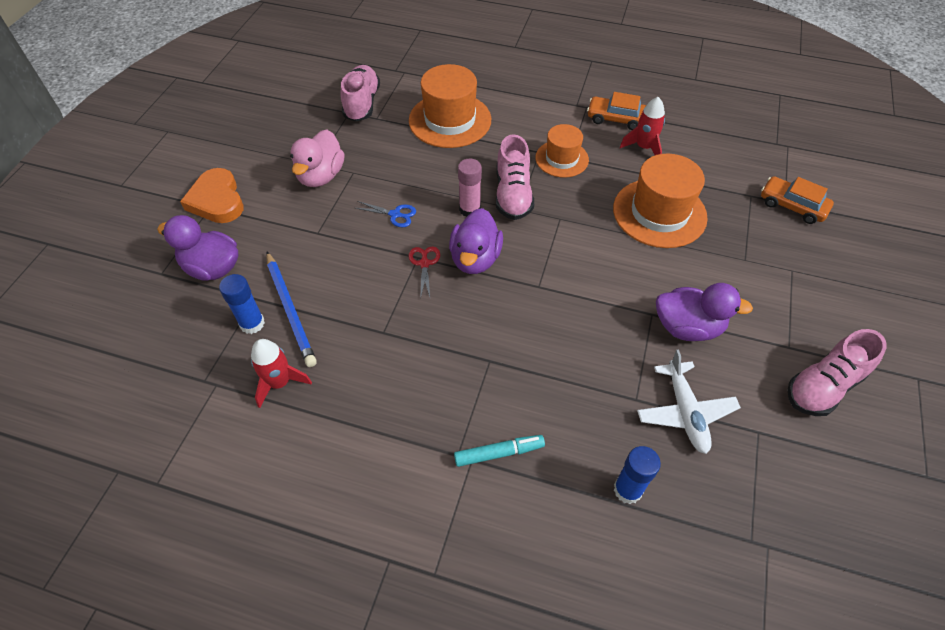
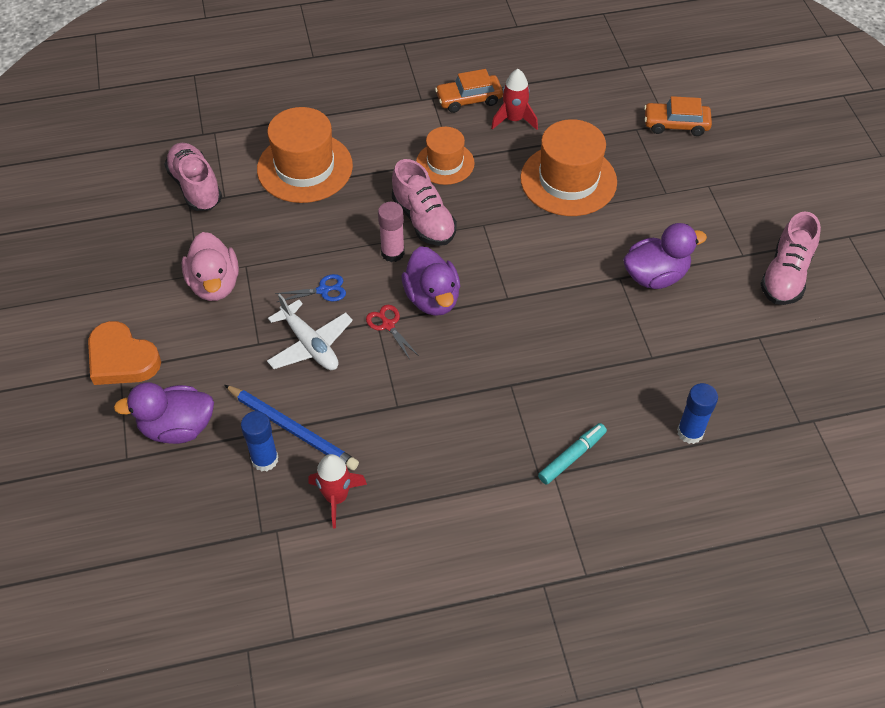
camera: 30 degrees left, 0 degrees up
white plane [637,349,741,454] -> white plane moved to [267,294,353,370]

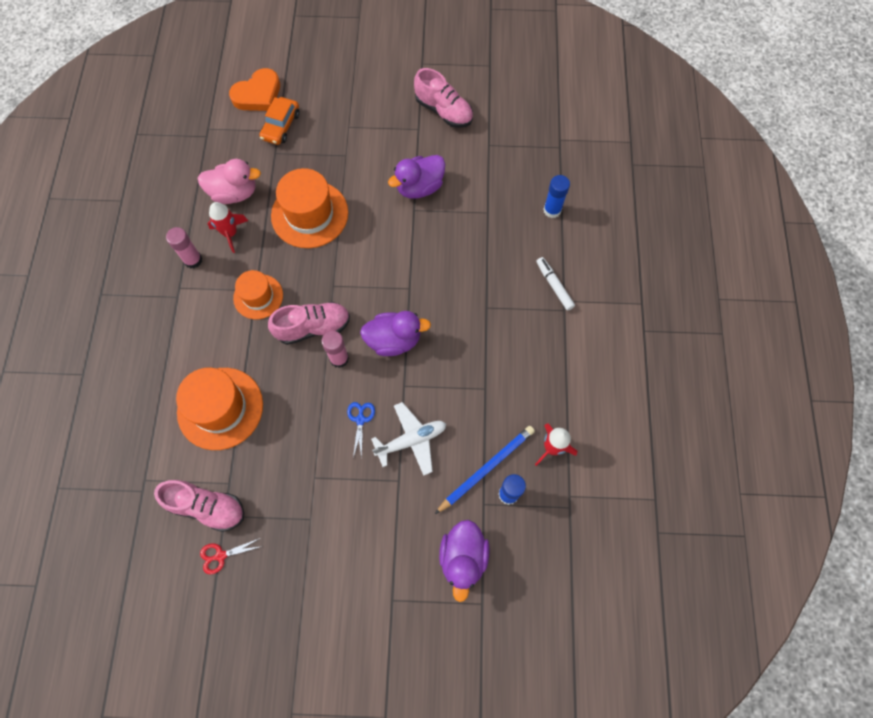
camera: 75 degrees left, 15 degrees up
orange heart [88,321,161,385] -> orange heart moved to [229,68,280,111]
pink shoe [164,143,222,211] -> pink shoe turned 150 degrees counterclockwise [154,480,244,532]
pink duck [182,232,239,301] -> pink duck moved to [197,159,261,204]
red scissors [366,305,419,360] -> red scissors moved to [200,538,263,574]
orange car [435,69,503,113] -> pink glue stick [166,227,203,268]
turquoise marker [538,423,607,484] -> white marker [536,257,575,311]
purple duck [623,223,707,289] -> purple duck turned 120 degrees counterclockwise [388,155,445,199]

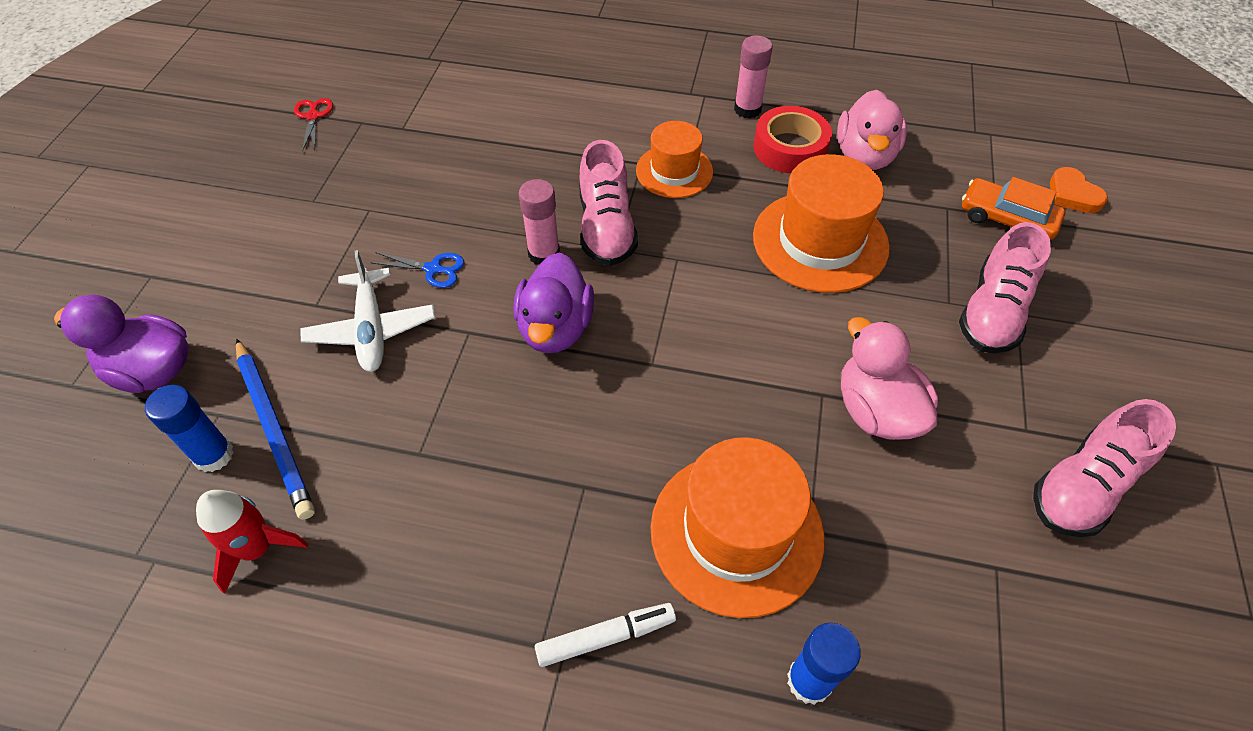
camera: 100 degrees right, 15 degrees down
pink shoe [154,480,244,532] -> pink shoe moved to [959,222,1051,354]
orange hat [176,368,263,450] -> orange hat moved to [650,437,825,618]
red rocket [208,202,248,253] -> red tape [754,106,832,173]
orange heart [229,68,280,111] -> orange heart [1050,167,1108,213], size x0.61
purple duck [388,155,445,199] -> pink duck [841,317,938,440]

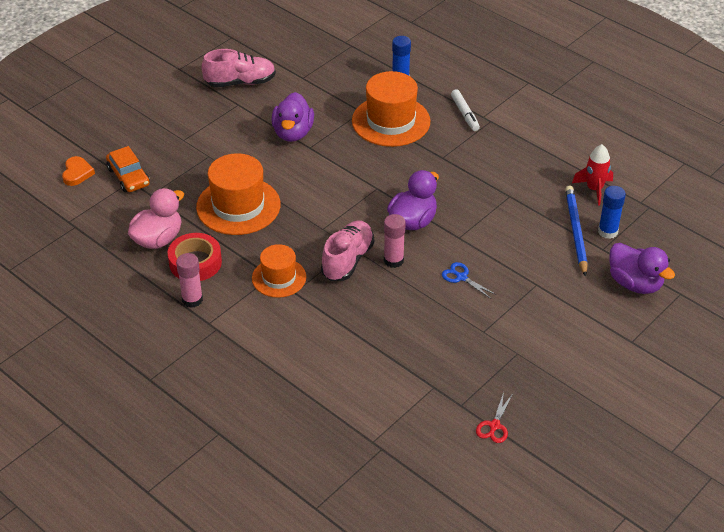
camera: 150 degrees left, 10 degrees down
white plane [301,250,435,372] -> none
white marker [535,603,676,667] -> white marker turned 120 degrees counterclockwise [451,89,480,131]
pink duck [841,317,938,440] -> purple duck [271,92,314,142]
pink shoe [959,222,1051,354] -> none

